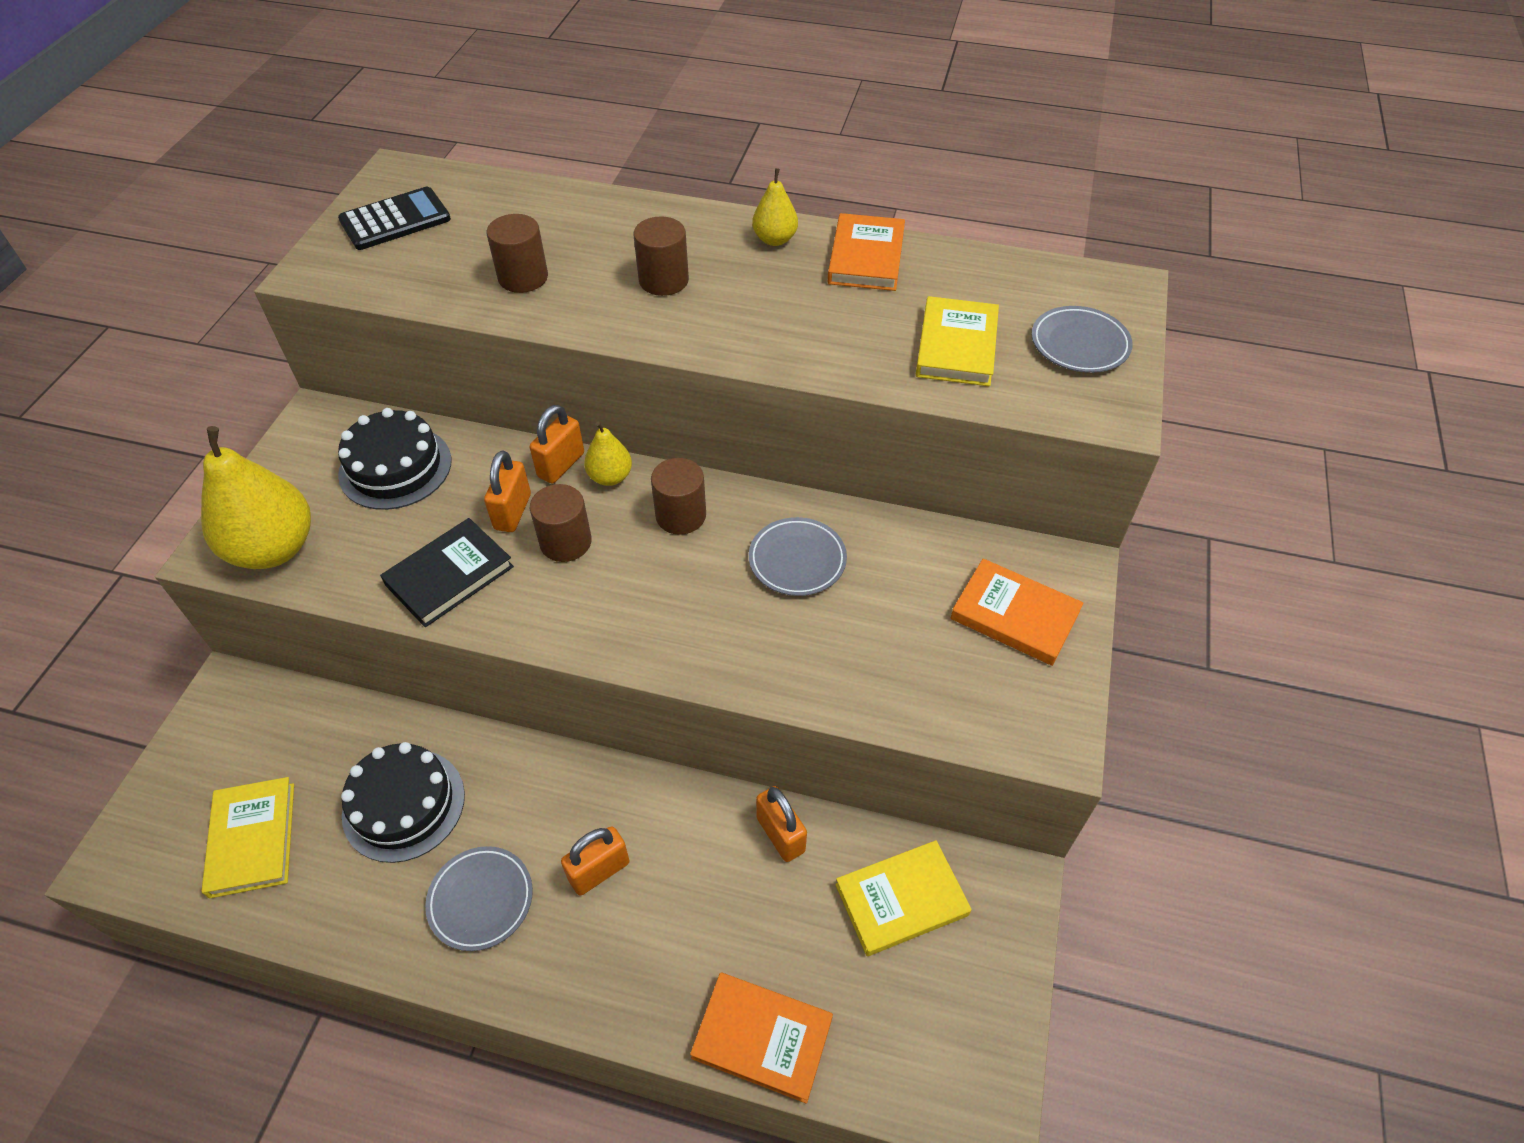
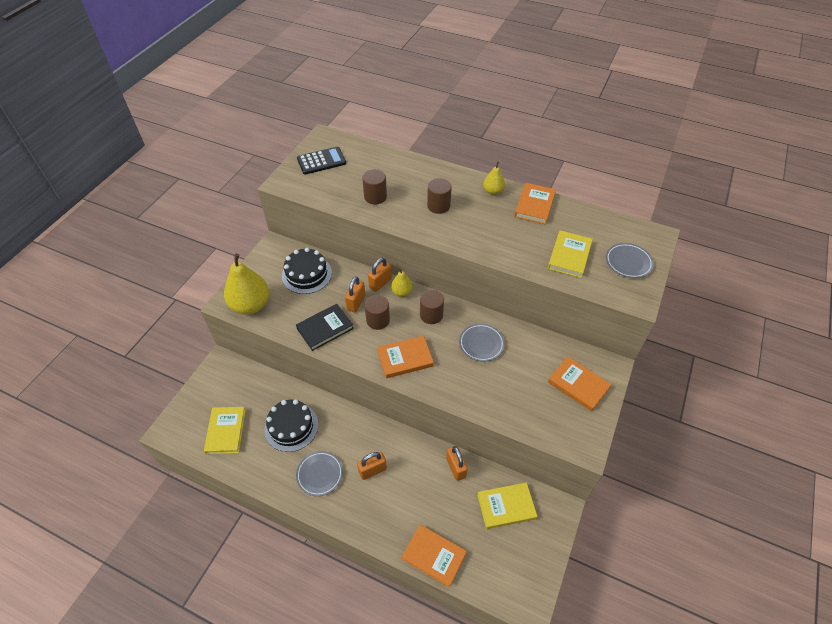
camera: 10 degrees right, 0 degrees up
none -> orange book [377,336,434,378]

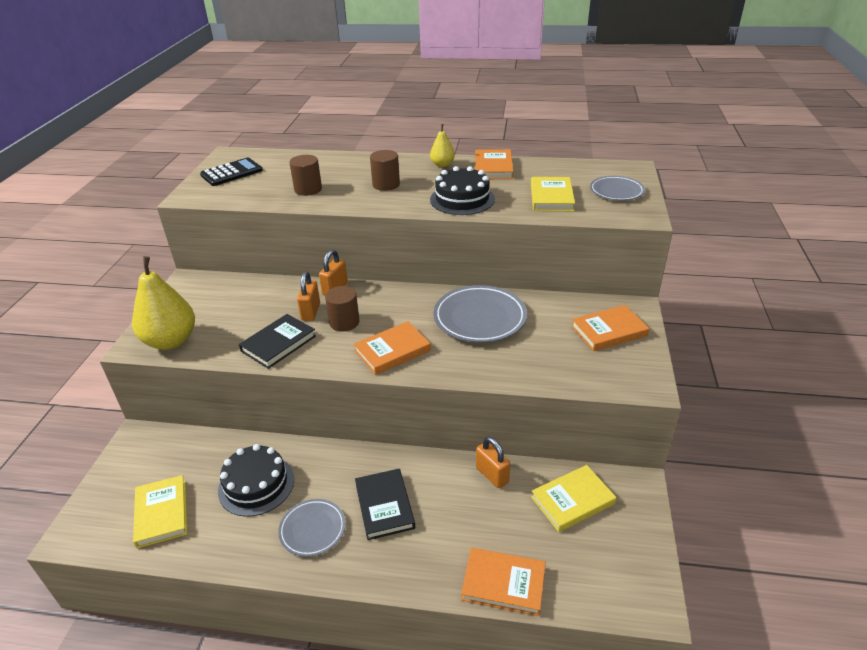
camera: 15 degrees left, 15 degrees down
black cake [282,248,332,294] -> black cake moved to [430,166,495,215]
orange padlock [357,452,387,480] -> black book [355,469,415,540]
yellow pear [391,269,413,297] -> none
brown cylinder [420,290,444,324] -> none
grey plate [459,324,505,361] -> grey plate [434,285,527,343], size x1.65
orange book [548,356,611,412] -> orange book turned 45 degrees counterclockwise [571,305,649,351]

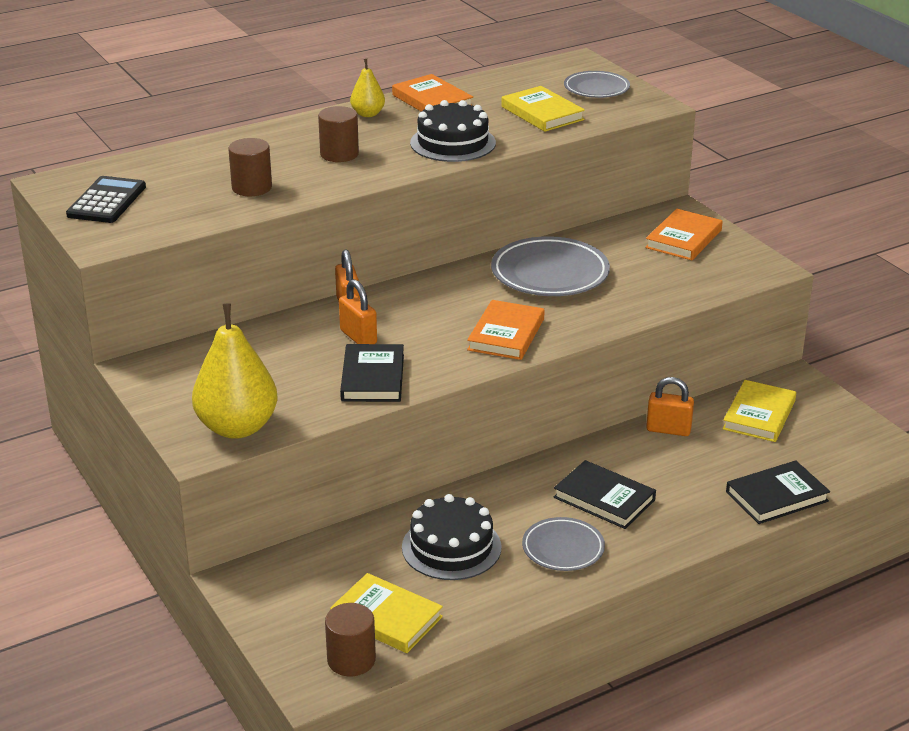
camera: 40 degrees left, 5 degrees down
brown cylinder [325,286,360,332] -> brown cylinder moved to [325,603,376,676]
orange book [461,548,546,616] -> black book [726,460,830,524]

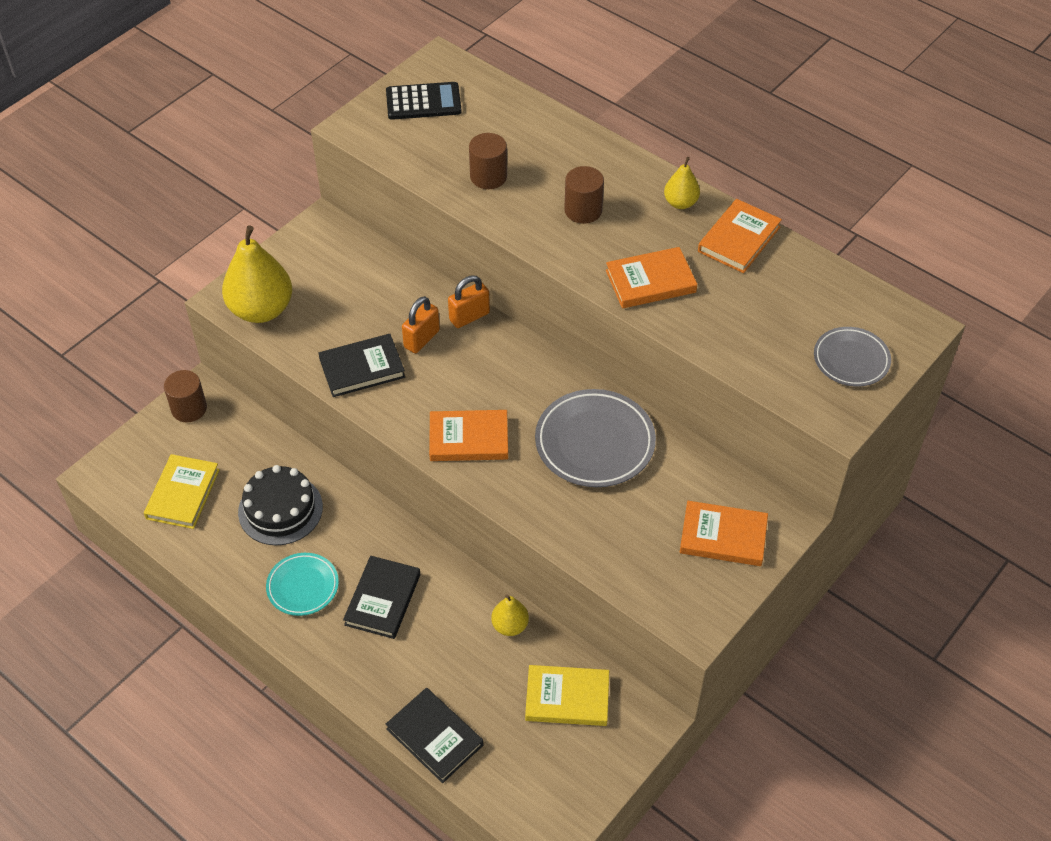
camera: 70 degrees right, 20 degrees up
brown cylinder [325,603,376,676] -> brown cylinder moved to [164,370,207,422]
black cake [410,100,496,162] -> orange book [606,247,697,308]
yellow book [501,86,585,132] -> none
grey plate [522,517,605,571] -> turquoise plate [266,553,339,616]
orange padlock [646,377,694,436] -> yellow pear [491,594,529,636]

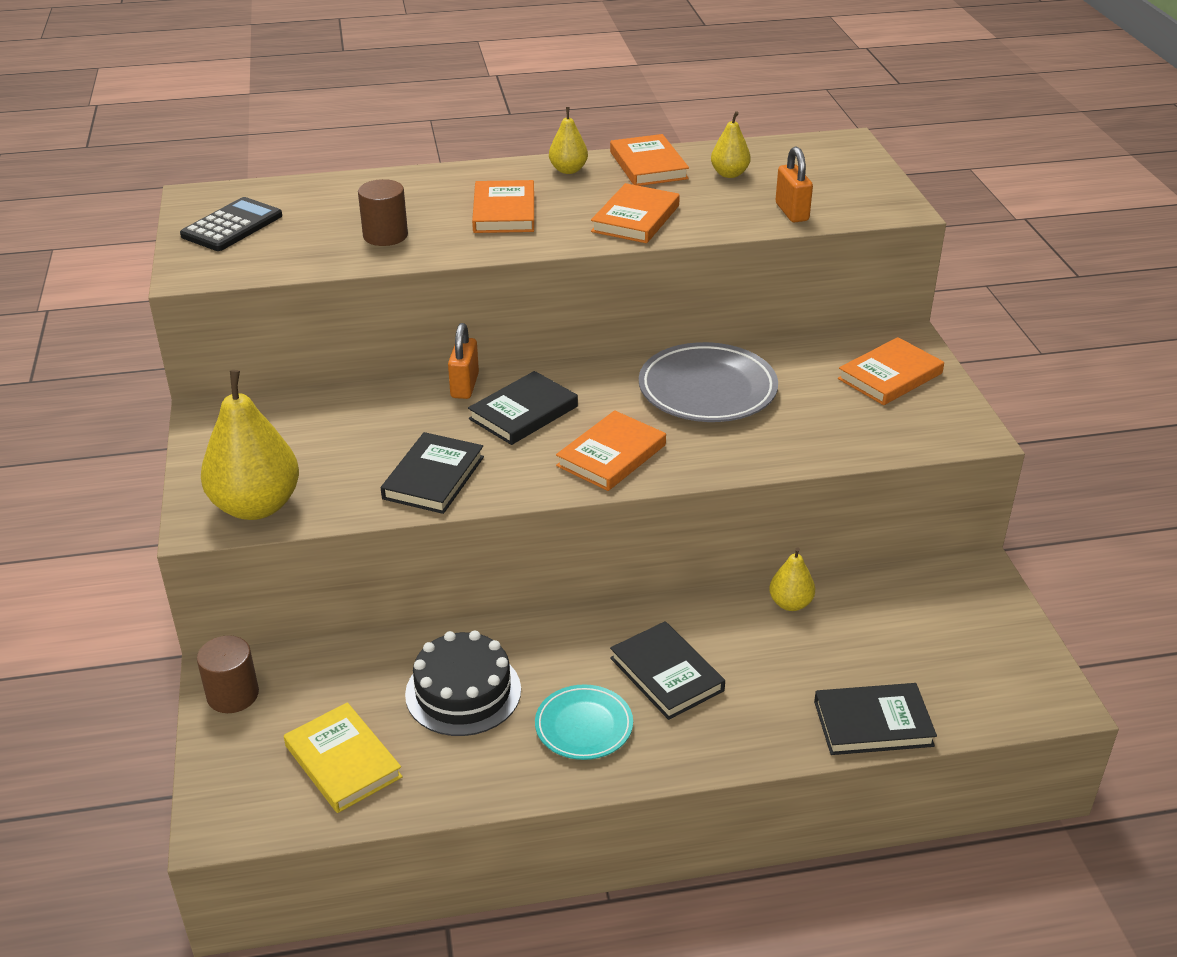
camera: 50 degrees left, 15 degrees down
orange padlock [402,296,440,353] -> orange padlock moved to [776,146,813,223]
yellow book [525,665,609,726] -> none
brown cylinder [564,166,604,224] -> orange book [472,180,534,233]
grey plate [814,327,891,387] -> none
none -> black book [468,371,578,445]
none -> yellow pear [711,111,751,178]

